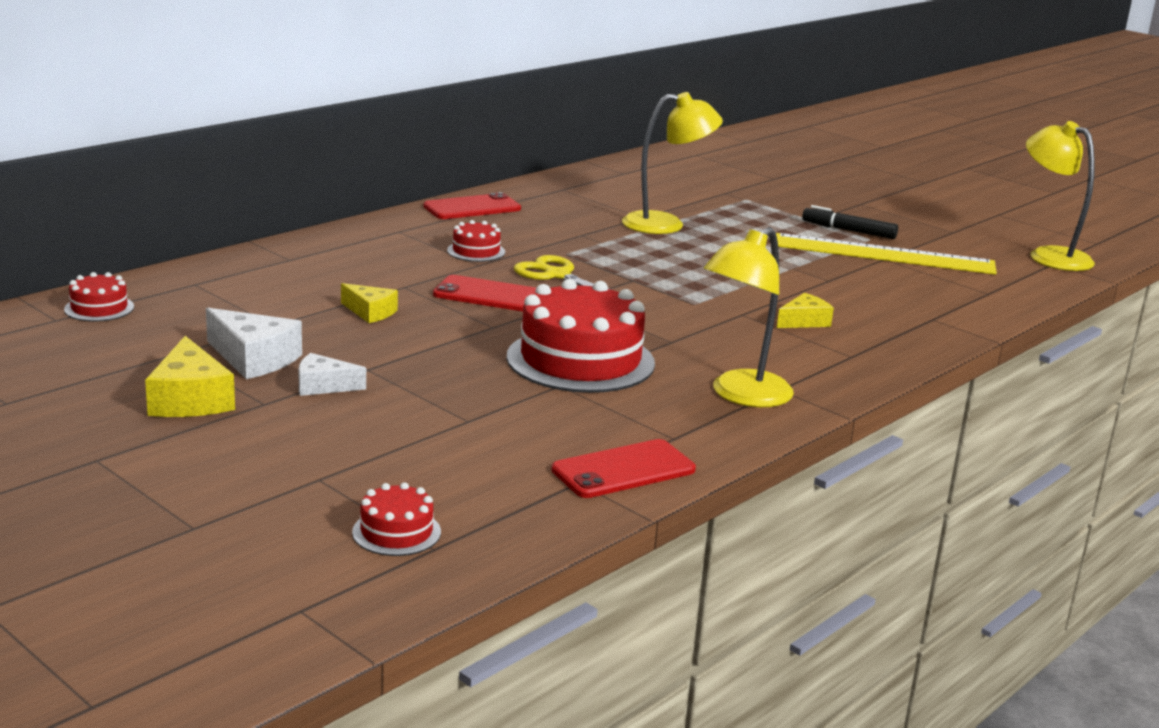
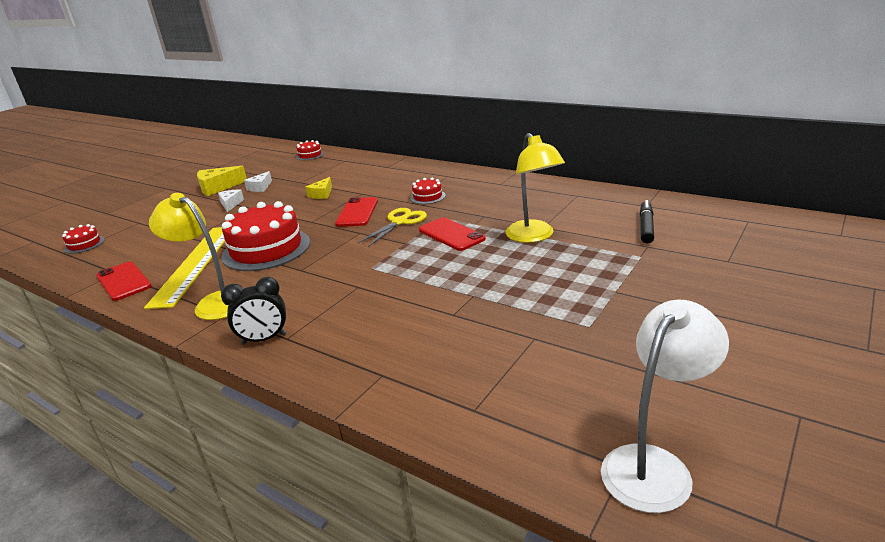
camera: 85 degrees right, 5 degrees up
white cheese [206,308,302,379] -> white cheese [244,171,272,192], size x0.63
red phone [423,192,521,219] -> red phone moved to [419,217,486,251]
yellow ruler [776,233,997,275] -> yellow ruler moved to [144,227,225,309]
yellow cheese [777,293,834,328] -> none
black marker [802,205,898,239] -> black marker moved to [639,200,654,243]
yellow lamp [1026,121,1095,271] -> white lamp [601,300,729,513]
none -> black clock [221,277,287,345]

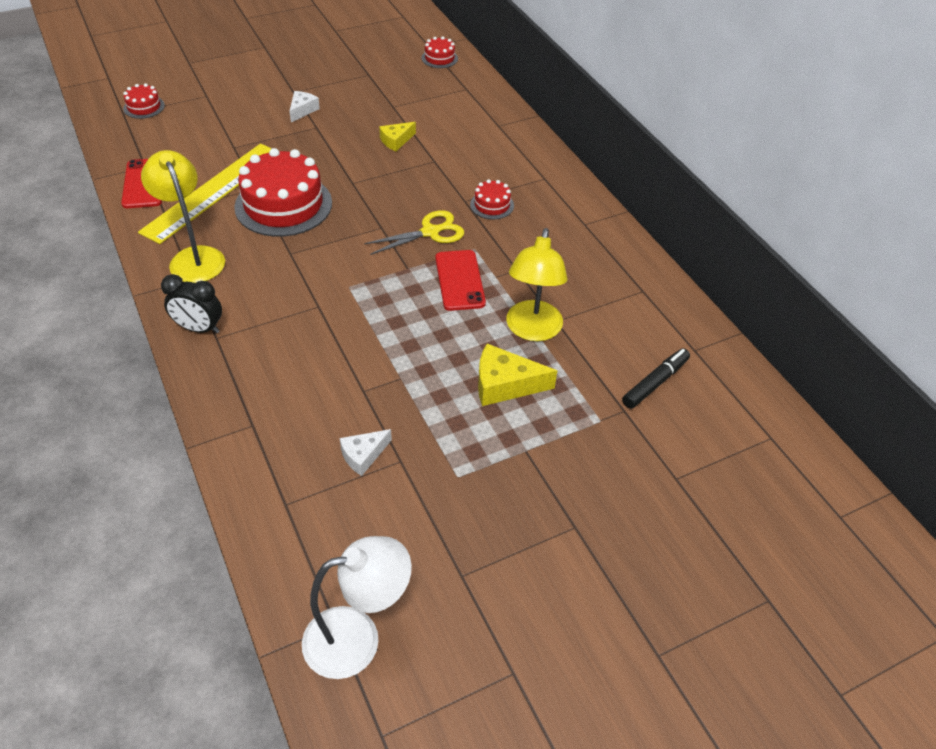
camera: 25 degrees right, 20 degrees up
yellow cheese [197,166,247,196] -> yellow cheese moved to [478,344,557,406]
white cheese [244,171,272,192] -> white cheese moved to [340,429,392,476]
red phone [335,197,378,227] -> none

